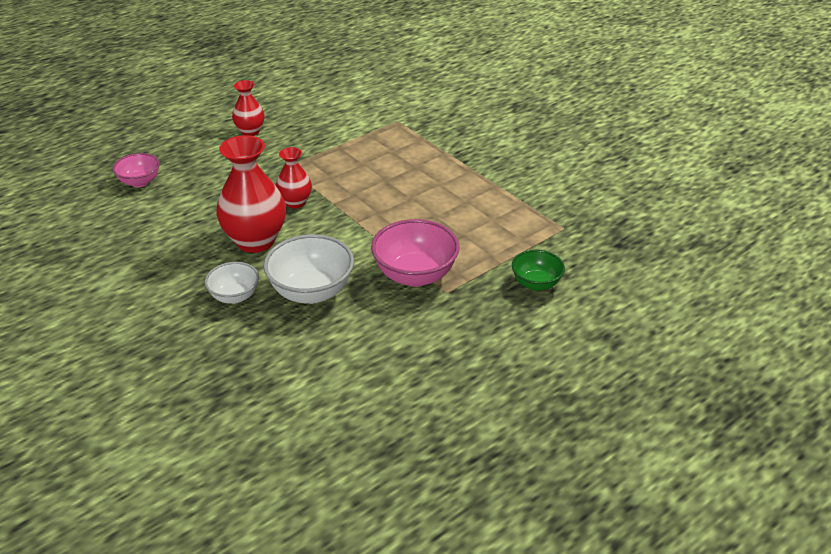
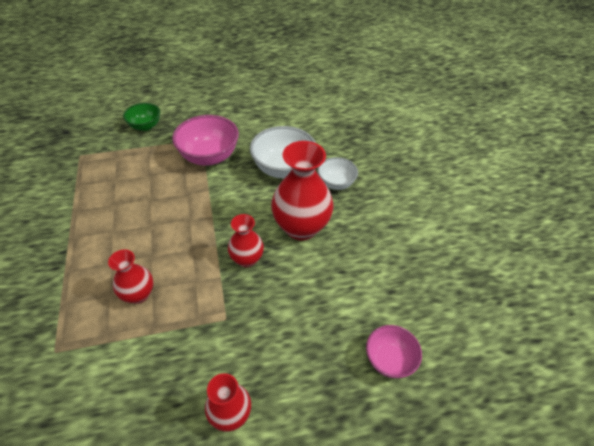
camera: 155 degrees left, 10 degrees up
none -> red vase [108,249,153,304]

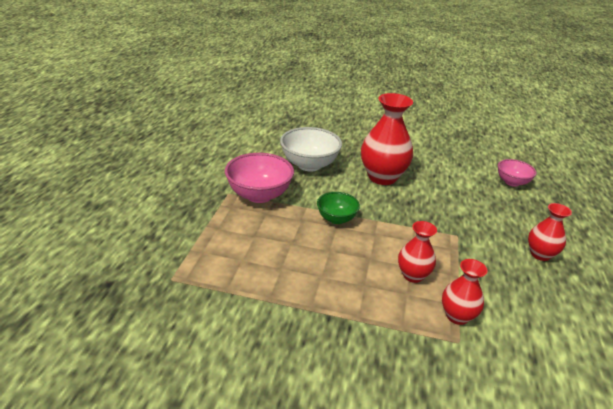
camera: 65 degrees left, 15 degrees down
green bowl [123,103,160,131] -> green bowl moved to [317,192,360,224]
red vase [228,214,264,267] -> red vase moved to [442,259,487,325]
white bowl [318,157,358,190] -> none

